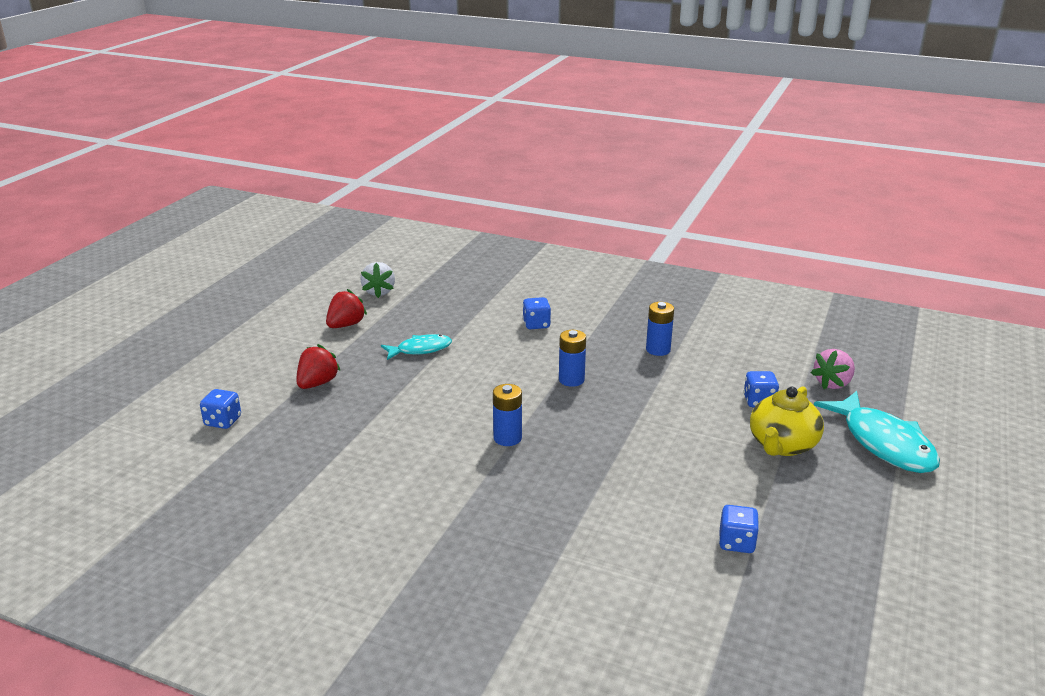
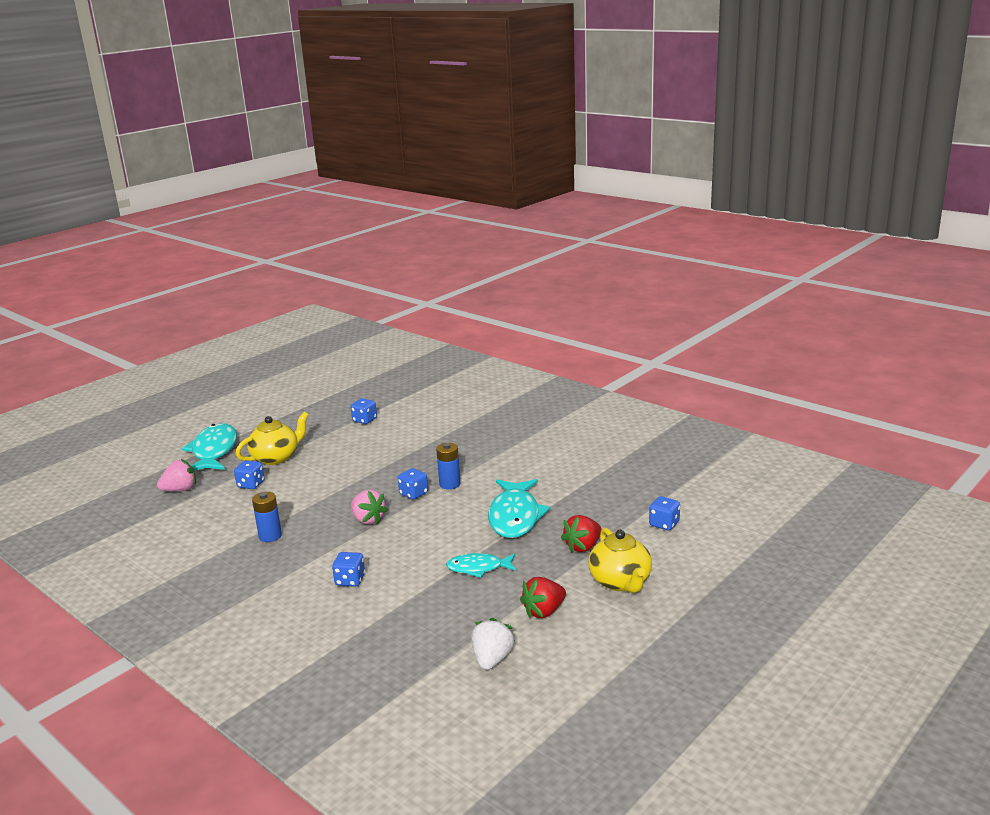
camera: 160 degrees left, 5 degrees down
blue battery [559,330,586,387] -> pink strawberry [351,489,388,525]
none -> blue dice [398,468,428,500]
none -> turquoise fish [488,479,550,538]
none -> yellow teapot [588,528,652,593]

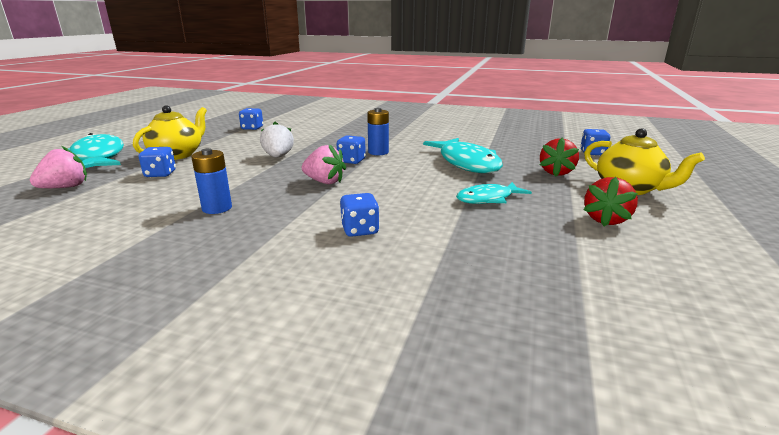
camera: 25 degrees left, 0 degrees up
white strawberry [471,618,515,670] -> white strawberry moved to [260,122,294,158]

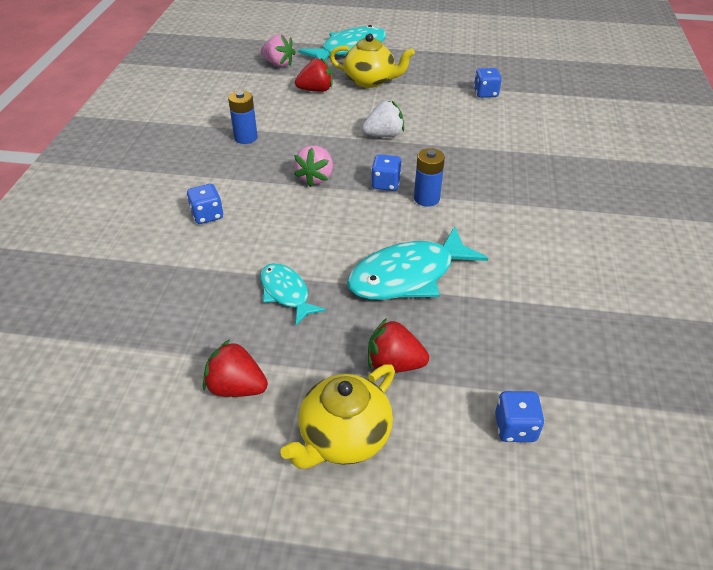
camera: 80 degrees right, 20 degrees up
blue dice [139,147,176,177] -> red strawberry [295,58,333,92]

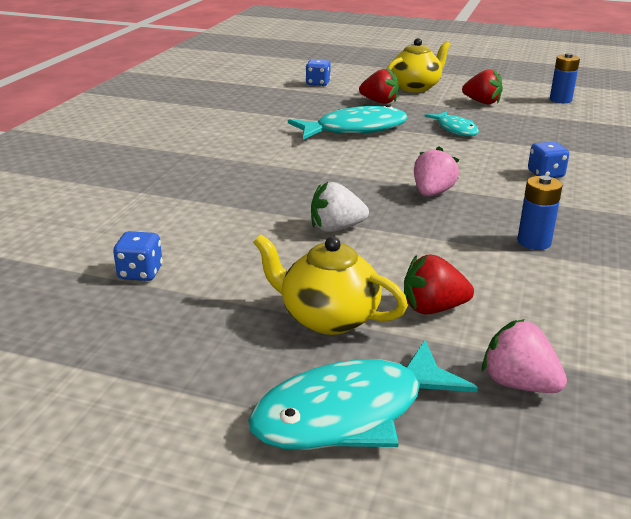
camera: 170 degrees left, 15 degrees down
blue dice [371,154,402,191] -> none
blue battery [414,148,445,207] -> blue battery moved to [550,53,580,103]

